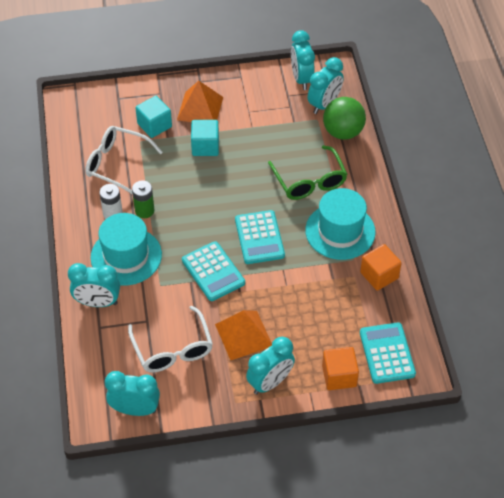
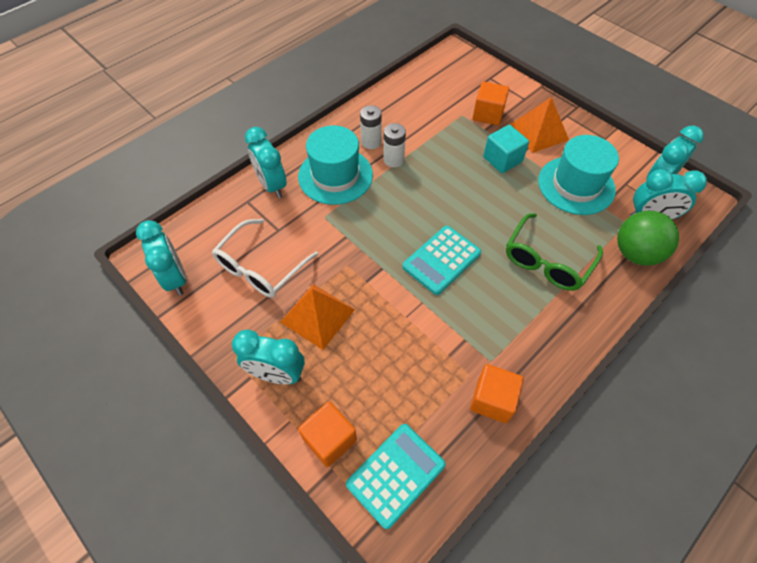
camera: 55 degrees right, 5 degrees up
white glasses [85,126,163,195] -> none
green battery [132,180,154,218] -> white battery [383,123,406,167]
turquoise cube [135,96,172,138] -> orange cube [473,82,509,125]
turquoise calculator [182,241,245,301] -> none
turquoise hat [305,188,376,260] -> turquoise hat moved to [538,135,619,215]

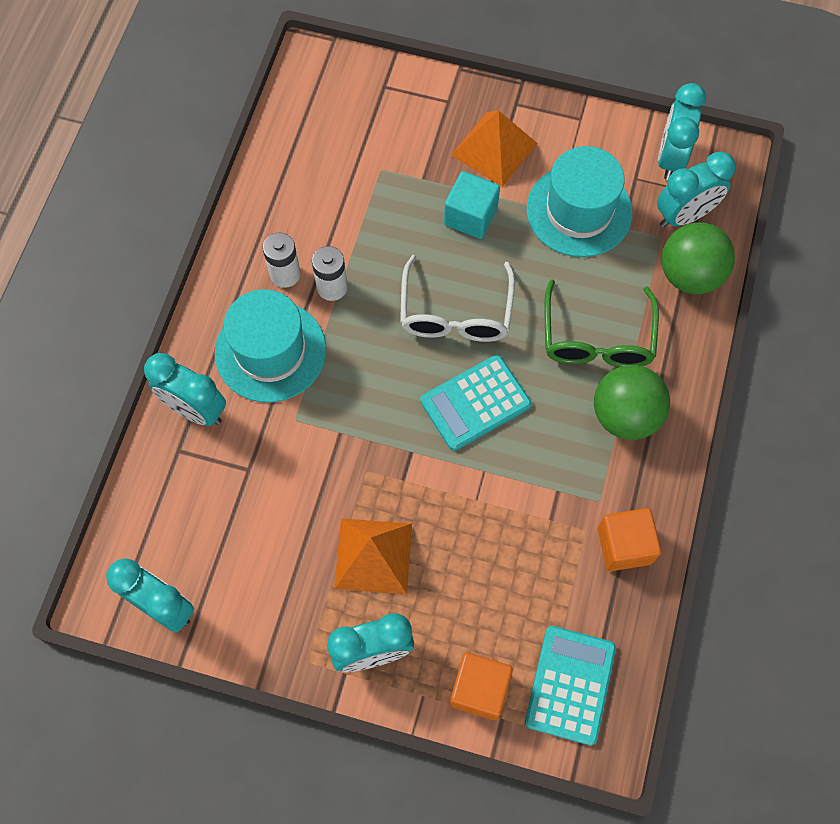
camera: 30 degrees left, 10 degrees up
white glasses [212,219,319,298] -> white glasses moved to [400,255,515,342]
turquoise calculator [403,226,481,295] -> turquoise calculator turned 45 degrees clockwise [420,355,531,451]
orange cube [473,82,509,125] -> none
none -> green ball [594,365,670,440]

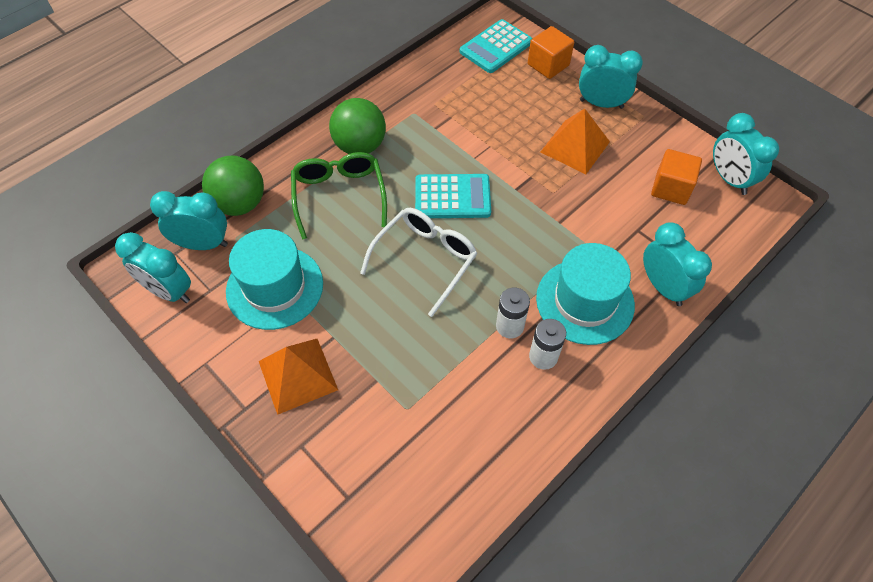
camera: 150 degrees left, 10 degrees down
turquoise cube [444,171,500,239] -> none
green glasses [544,279,659,367] -> green glasses turned 45 degrees counterclockwise [291,152,387,240]
orange cube [597,508,661,571] -> orange cube moved to [651,149,702,205]
turquoise clock [658,83,706,180] -> turquoise clock turned 75 degrees clockwise [115,232,191,303]

